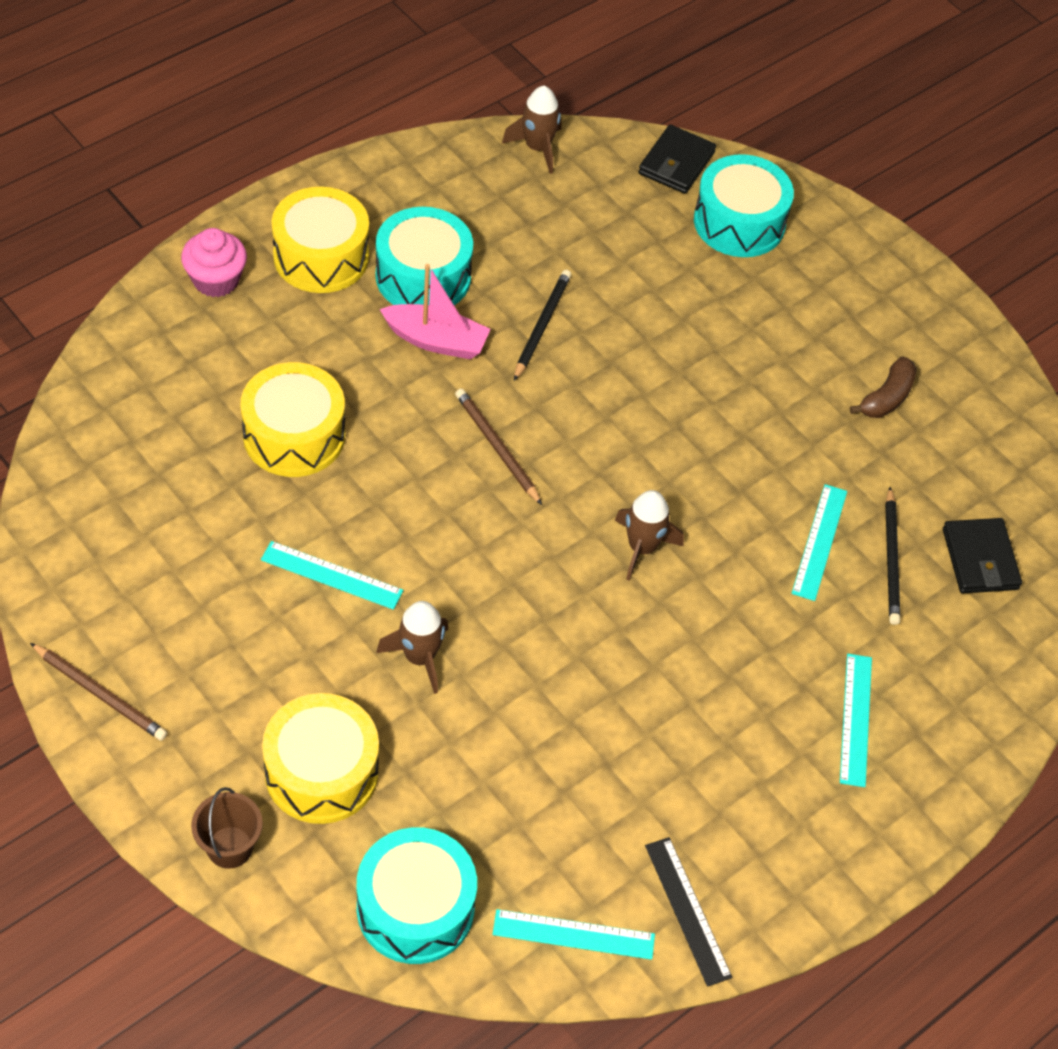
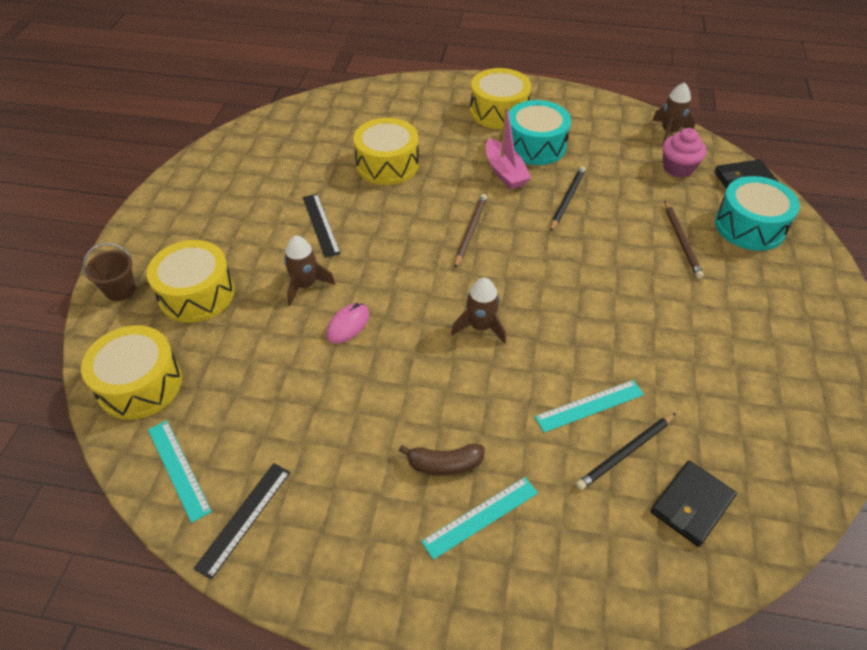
camera: 55 degrees right, 5 degrees down
brown pencil [30,643,167,741] -> brown pencil moved to [665,201,704,279]
pink cupcake [181,228,247,297] -> pink cupcake moved to [663,128,706,178]
turquoise ruler [261,541,403,610] -> black ruler [303,194,341,258]
turquoise drum [357,827,477,964] -> yellow drum [81,325,182,420]
black pencil [514,270,571,381] -> black pencil turned 45 degrees counterclockwise [550,166,586,232]
brown banana [850,356,917,418] -> brown banana moved to [399,444,485,476]
none -> pink mouse [326,303,369,344]

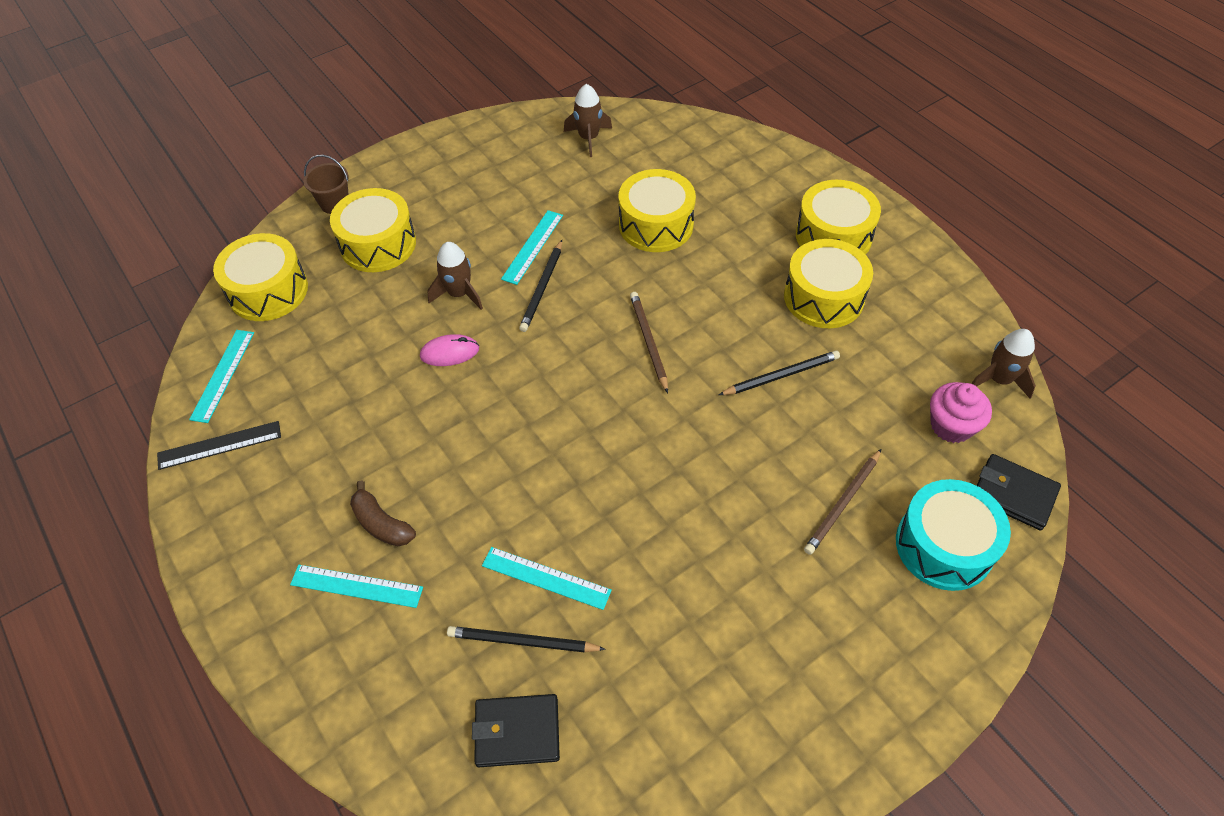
camera: 45 degrees right, 5 degrees up
black ruler [303,194,341,258] -> turquoise ruler [501,210,563,285]
brown rocket [451,278,506,344] -> brown rocket moved to [564,84,612,157]
brown pencil [455,194,487,268] -> brown pencil turned 75 degrees counterclockwise [630,292,668,393]
pink boat [486,106,531,189] -> none
turquoise drum [509,100,571,165] -> yellow drum [784,239,873,328]
none -> black pencil [519,240,562,332]

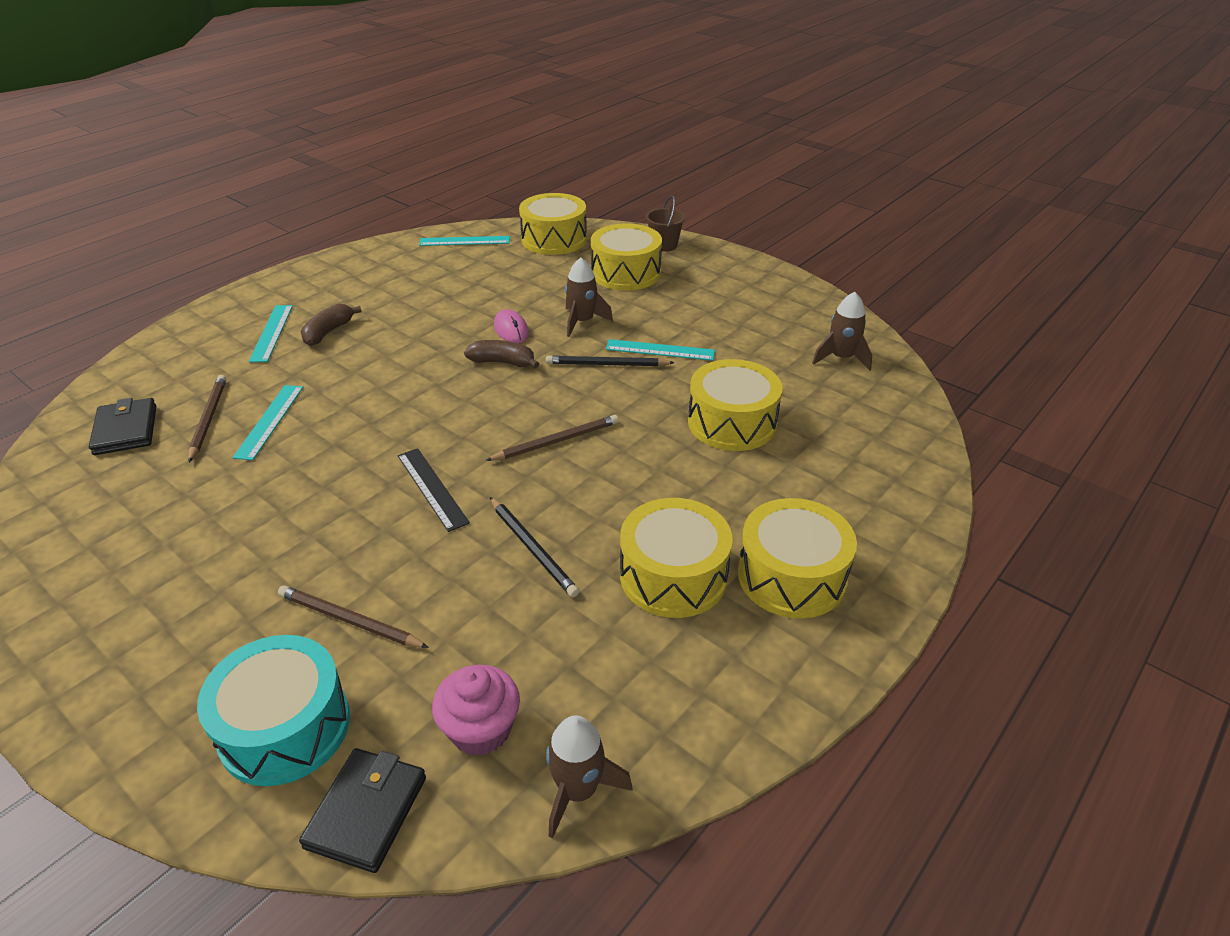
camera: 75 degrees right, 15 degrees down
black ruler [157,421,281,470] -> black ruler moved to [398,448,470,532]
black pencil [447,626,606,653] -> brown pencil [188,375,226,462]
none -> brown banana [464,340,539,368]

